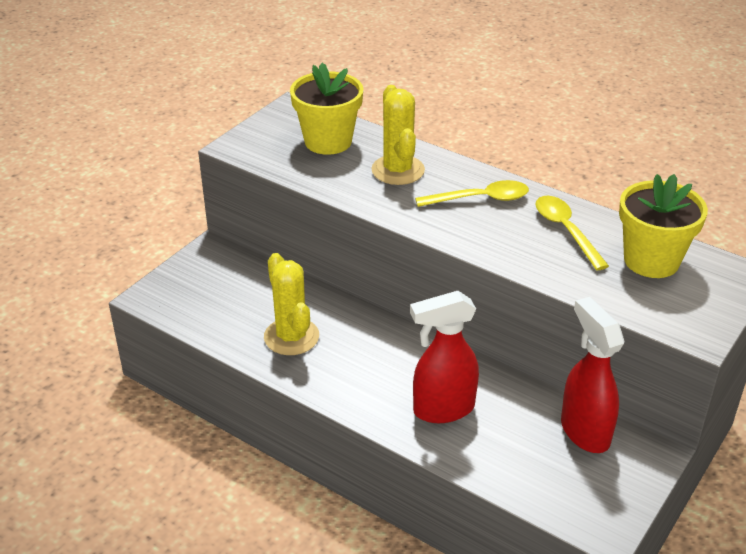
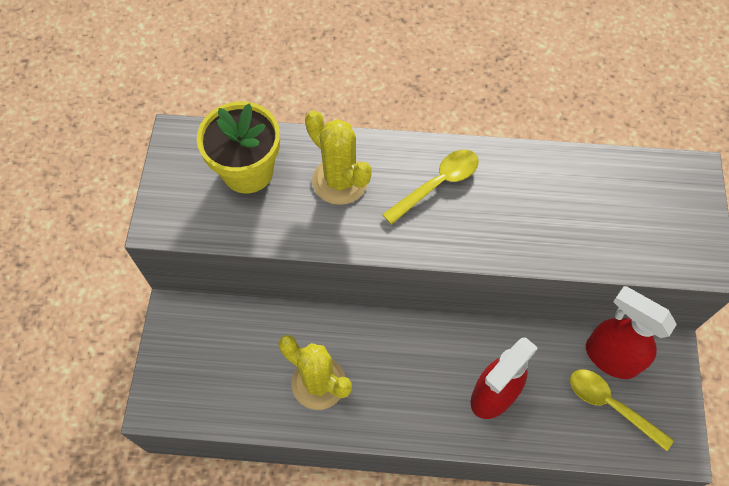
camera: 30 degrees left, 25 degrees up
yellow spoon [536,196,609,270] -> yellow spoon moved to [570,369,674,451]
yellow flower pot [619,174,708,278] -> none

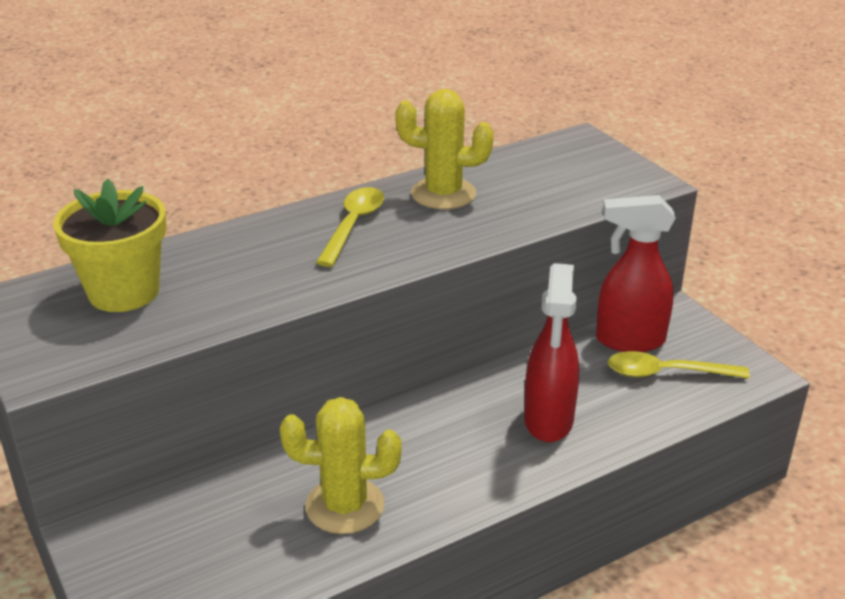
camera: 35 degrees left, 30 degrees down
yellow cactus [305,110,372,205] -> yellow cactus moved to [395,89,494,209]

